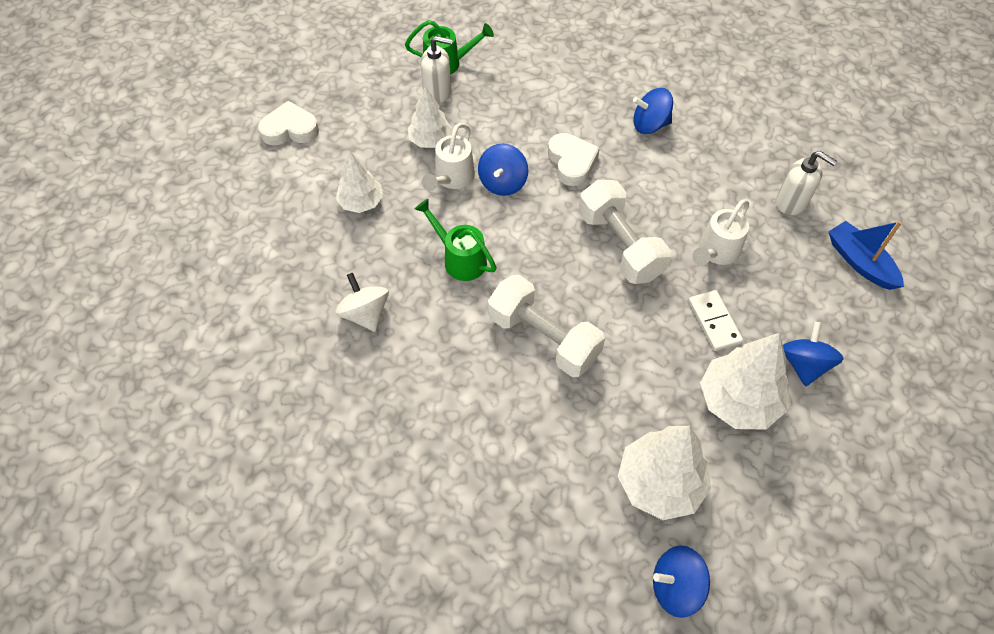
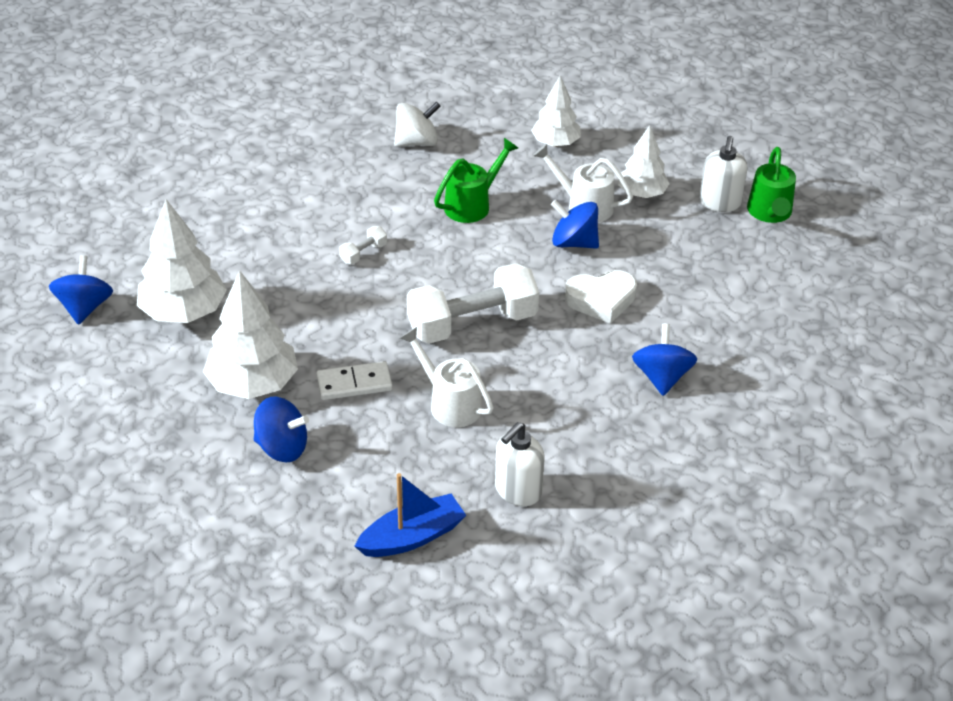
camera: 95 degrees right, 15 degrees down
white heart [258,101,319,145] -> none
white dumbbell [488,275,605,377] -> white dumbbell [339,226,387,264], size x0.41

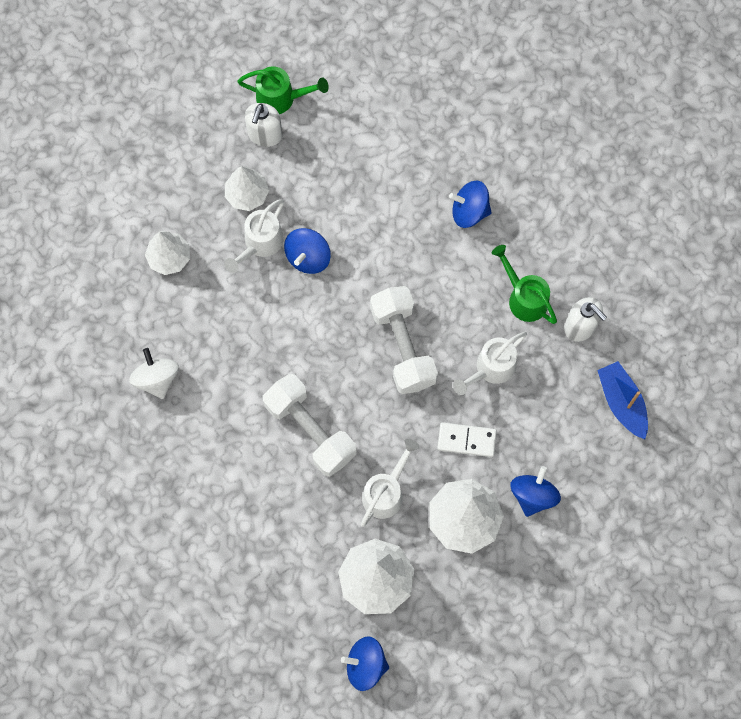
camera: 85 degrees left, 30 degrees up
white domino [316,361,392,400] -> white domino turned 75 degrees counterclockwise [437,422,497,457]
white dumbbell [339,226,387,264] -> white dumbbell [263,374,357,477], size x2.41
green watering can [434,138,518,223] -> green watering can moved to [492,245,557,324]
white heart [565,270,637,324] -> none
white soap dispenser [700,136,747,212] -> white soap dispenser turned 90 degrees clockwise [245,103,283,147]
none -> white watering can [361,439,420,527]

